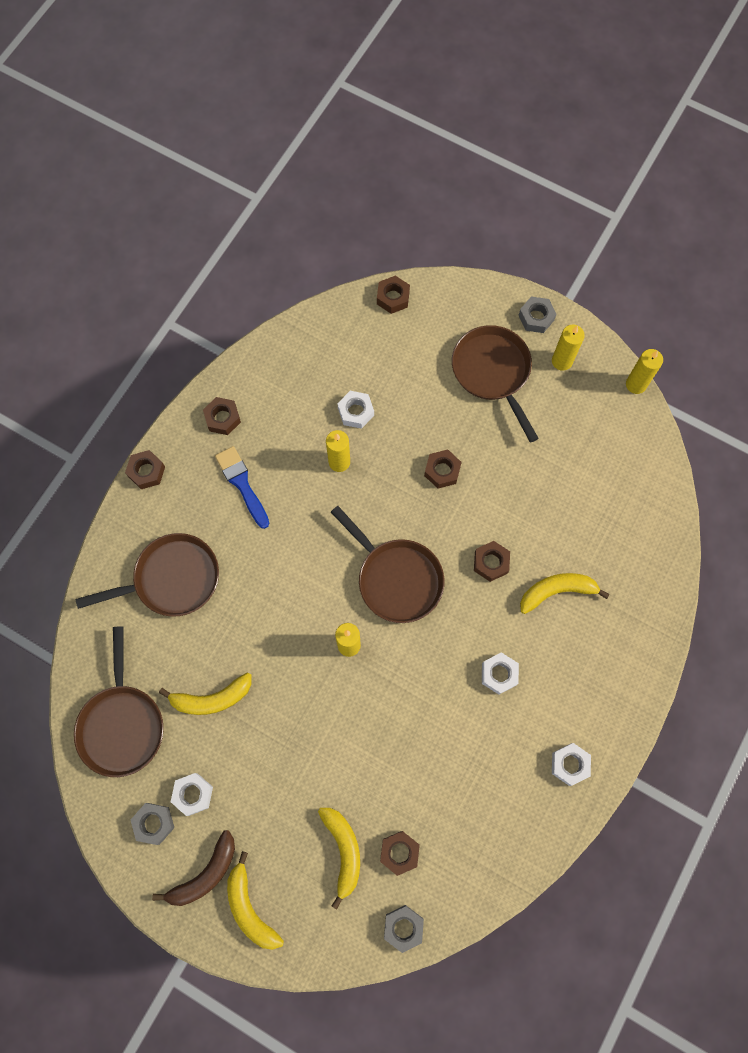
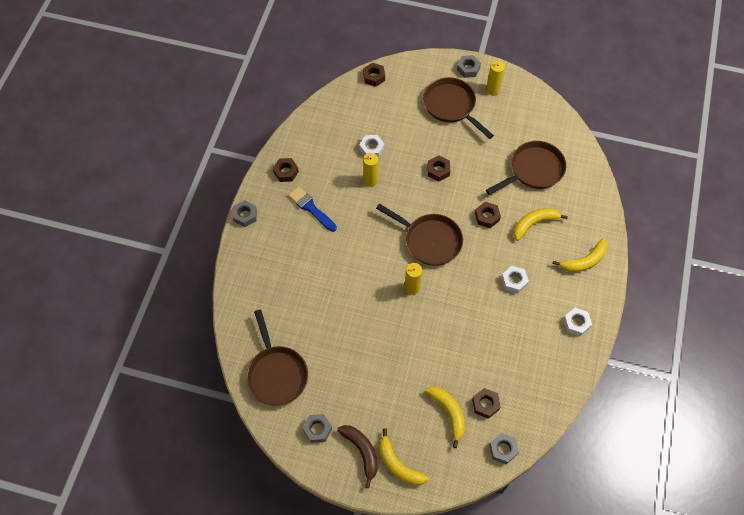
camera: 15 degrees left, 10 degrees down
brown pan [76,533,219,617] -> brown pan moved to [486,141,566,195]
brown nut [125,450,165,489] -> grey nut [233,200,257,227]
brown banana [152,830,235,906] -> brown banana turned 60 degrees counterclockwise [337,425,378,488]
yellow banana [159,673,252,715] -> yellow banana moved to [553,239,607,272]
white nut [171,773,213,816] -> none
yellow candle [626,349,663,394] -> none

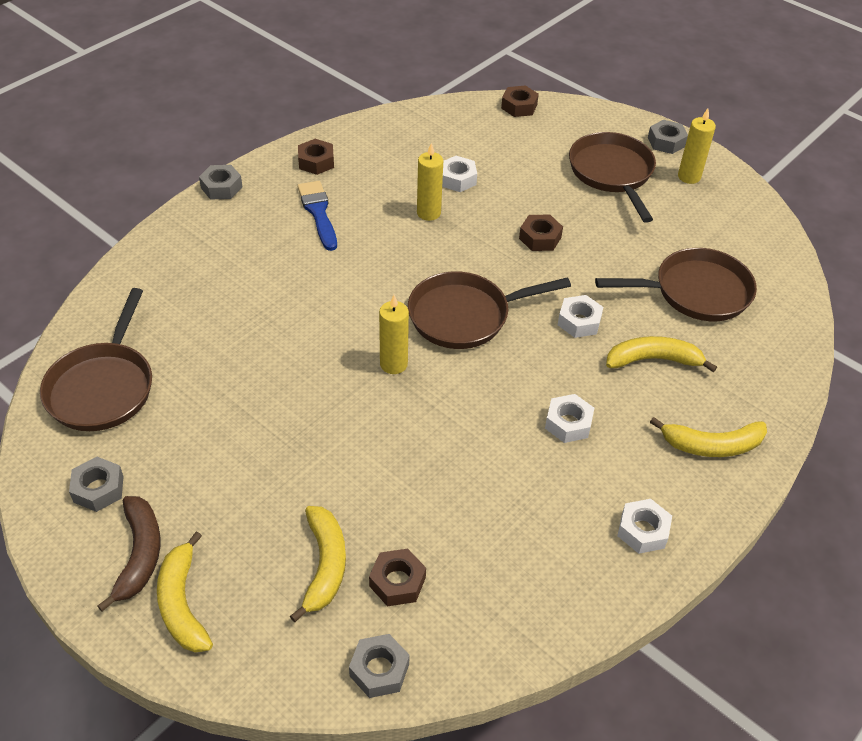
camera: 25 degrees right, 15 degrees down
brown pan [376,204,463,266] -> brown pan turned 105 degrees clockwise [408,271,571,349]
brown nut [475,202,501,228] -> white nut [558,295,603,338]

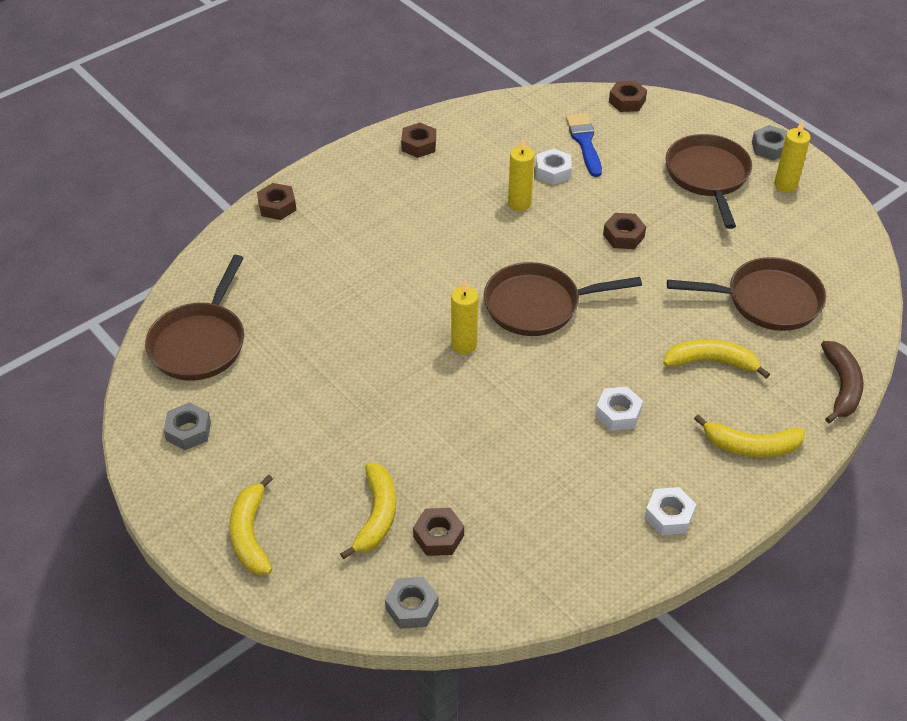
camera: 10 degrees right, 0 degrees up
brown banana [97,496,160,612] -> brown banana moved to [821,341,864,423]
grey nut [199,165,242,200] -> none
blue brush [297,181,337,251] -> blue brush moved to [566,113,602,177]
white nut [558,295,603,338] -> none
none -> brown nut [257,183,296,220]

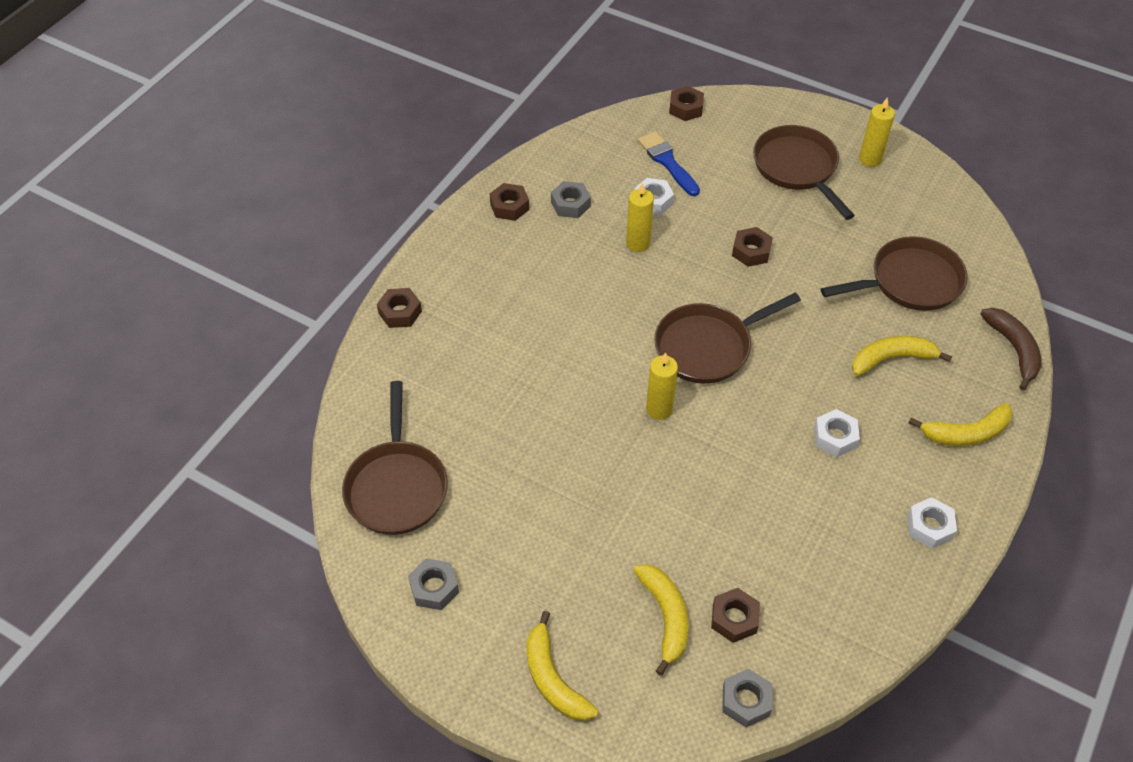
camera: 20 degrees left, 5 degrees up
grey nut [752,125,788,161] -> grey nut moved to [551,181,591,218]

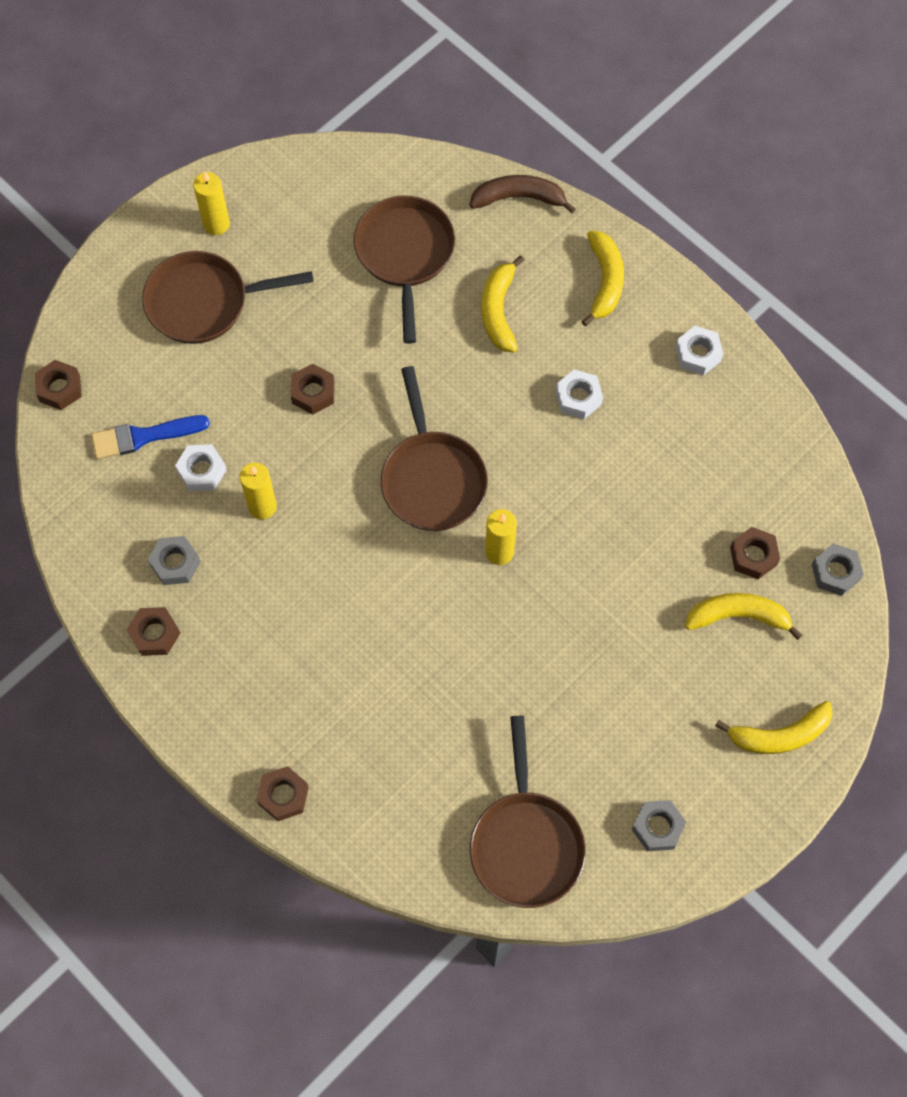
camera: 75 degrees left, 15 degrees up
brown pan [342,381,448,535] -> brown pan turned 75 degrees clockwise [470,716,586,908]

